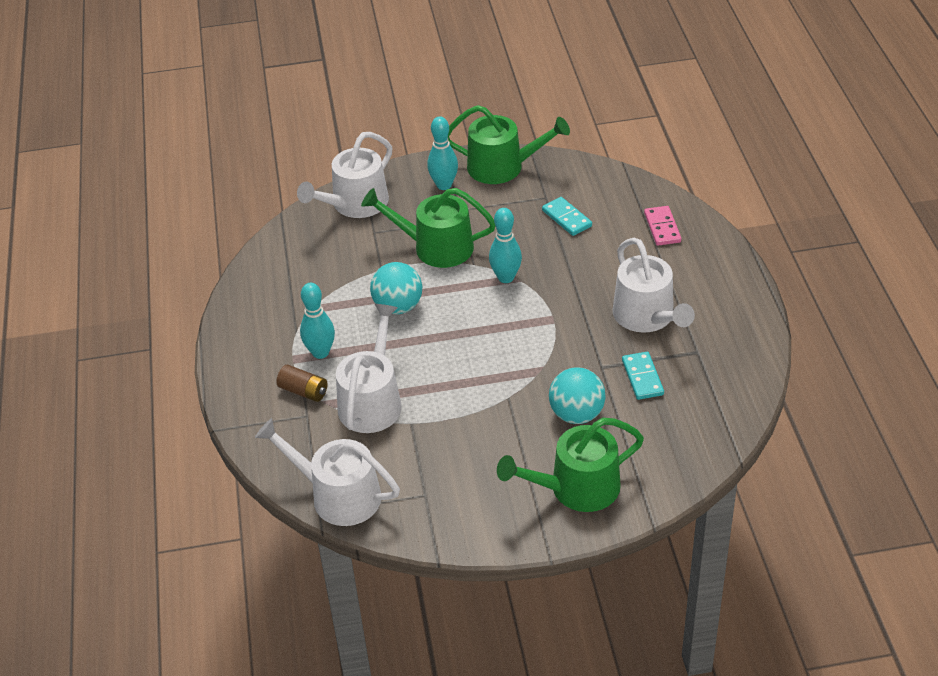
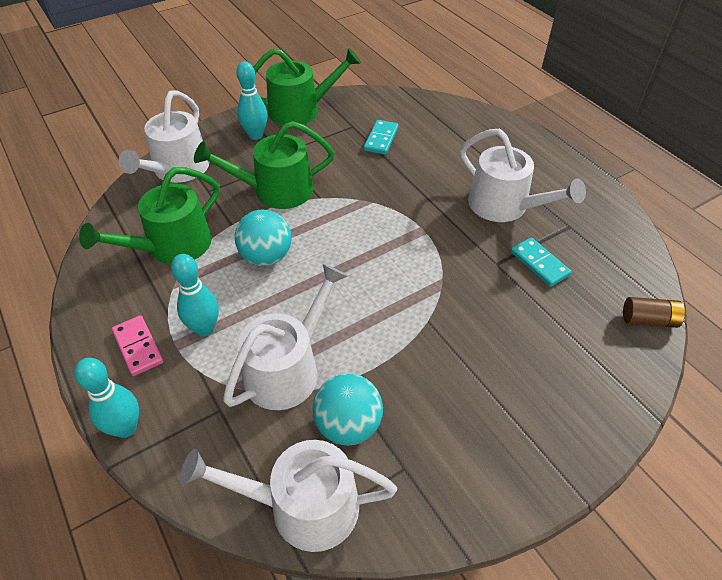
camera: 25 degrees left, 5 degrees up
brown battery [277,365,328,402] -> brown battery moved to [623,297,685,328]
white watering can [336,304,402,433] -> white watering can turned 45 degrees clockwise [223,263,347,410]
turquoise bowling pin [489,208,522,283] -> turquoise bowling pin moved to [74,358,139,438]
green watering can [497,418,644,512] -> green watering can moved to [79,167,220,264]
turquoise domino [542,197,592,236] -> turquoise domino turned 75 degrees clockwise [364,120,398,155]
turquoise ball [549,367,606,424] -> turquoise ball moved to [313,374,383,445]
pink domino [644,206,681,246] -> pink domino moved to [112,315,163,376]

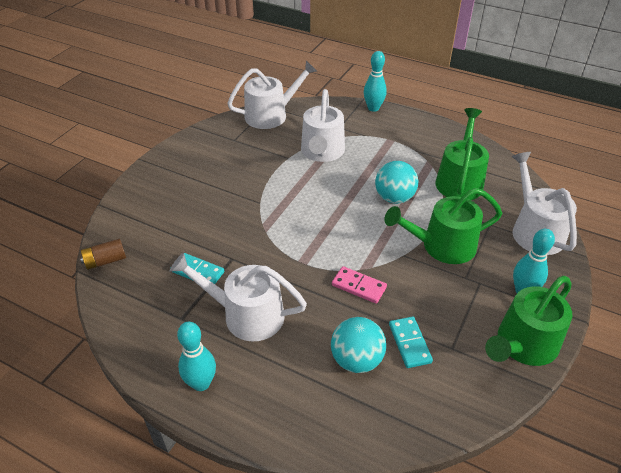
camera: 150 degrees right, 5 degrees down
pink domino [112,315,163,376] -> pink domino moved to [332,266,387,304]
turquoise bowling pin [171,254,219,337] -> turquoise bowling pin moved to [177,322,216,391]
green watering can [194,121,335,209] -> green watering can turned 150 degrees counterclockwise [385,188,502,264]
turquoise ball [313,374,383,445] -> turquoise ball moved to [331,317,386,373]

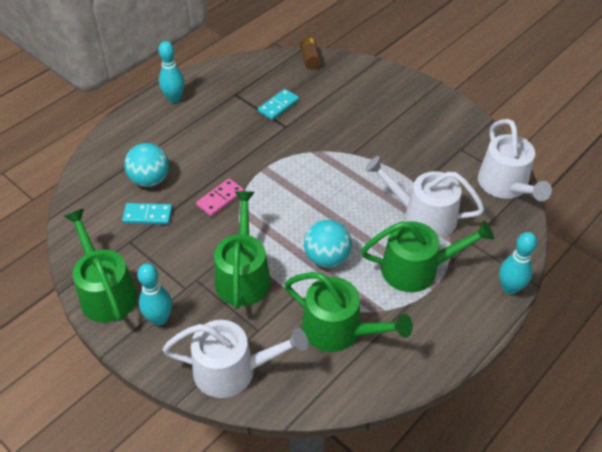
camera: 105 degrees right, 5 degrees up
white watering can [170,253,307,342] -> none
none -> green watering can [361,221,494,292]

